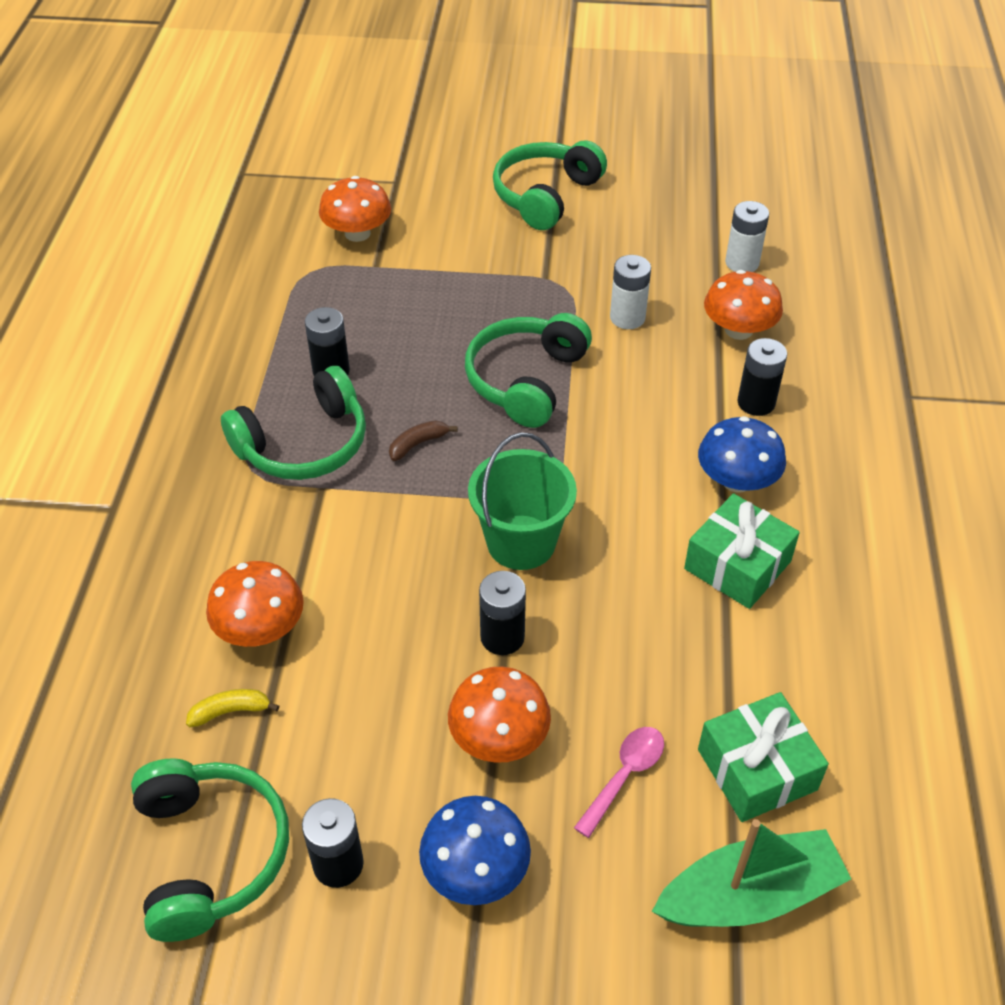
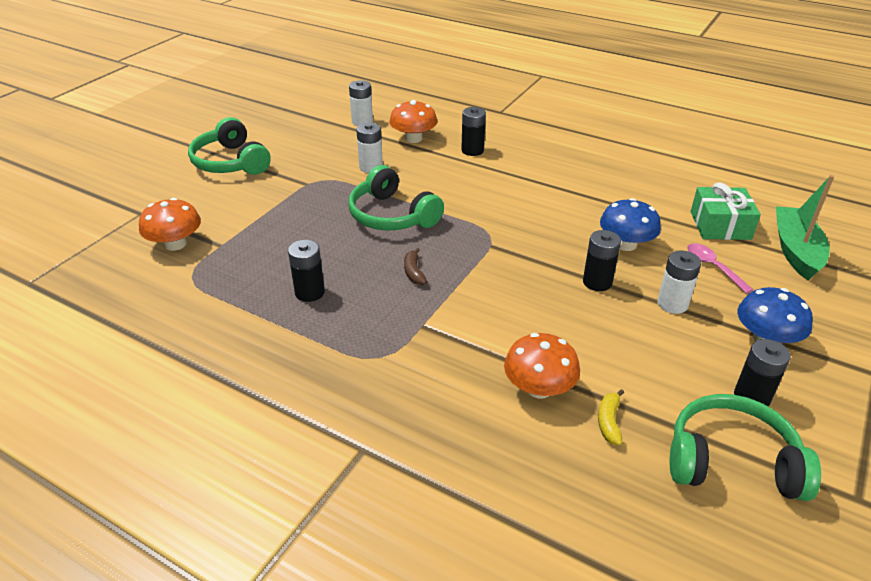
camera: 65 degrees left, 10 degrees down
green headphones [221,366,366,480] -> none
orange mushroom [448,667,551,763] -> white battery [657,251,701,314]
green bucket [468,432,577,570] -> none
green gift [684,493,800,609] -> none
blue mushroom [698,416,786,493] -> blue mushroom moved to [600,198,661,251]

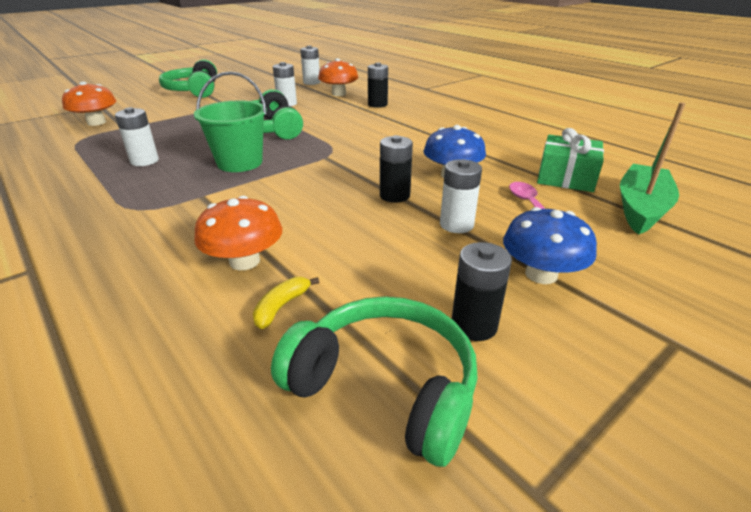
camera: 20 degrees right, 5 degrees down
black battery [288,240,325,302] -> white battery [115,107,159,166]
brown banana [404,248,427,285] -> green bucket [194,71,267,172]

